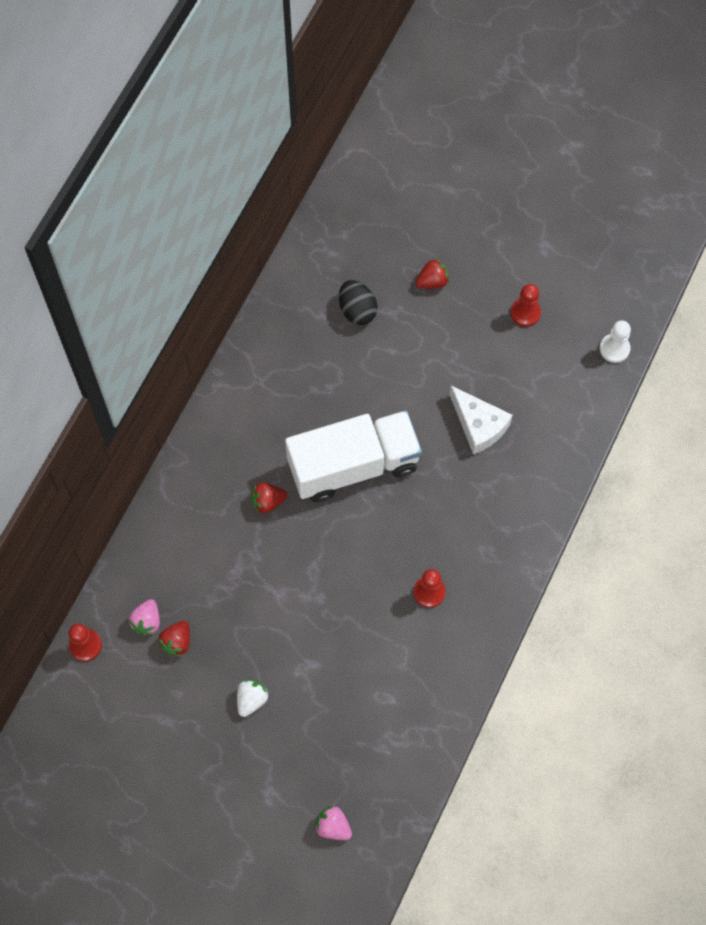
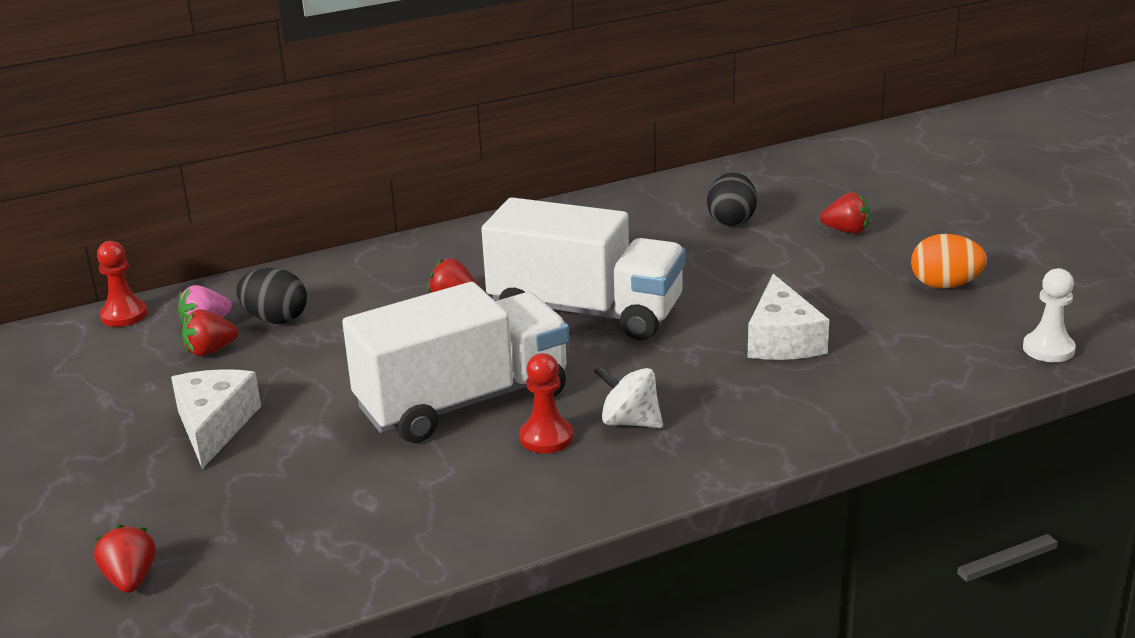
camera: 40 degrees right, 40 degrees down
white strawberry [237,680,269,717] -> white cheese [171,369,261,469]
pink strawberry [314,806,352,840] -> red strawberry [94,525,156,593]
red pawn [511,284,541,327] -> orange egg [911,234,987,289]
none -> black egg [236,268,307,324]
none -> white truck [342,282,569,443]
none -> white spinning top [594,365,663,428]

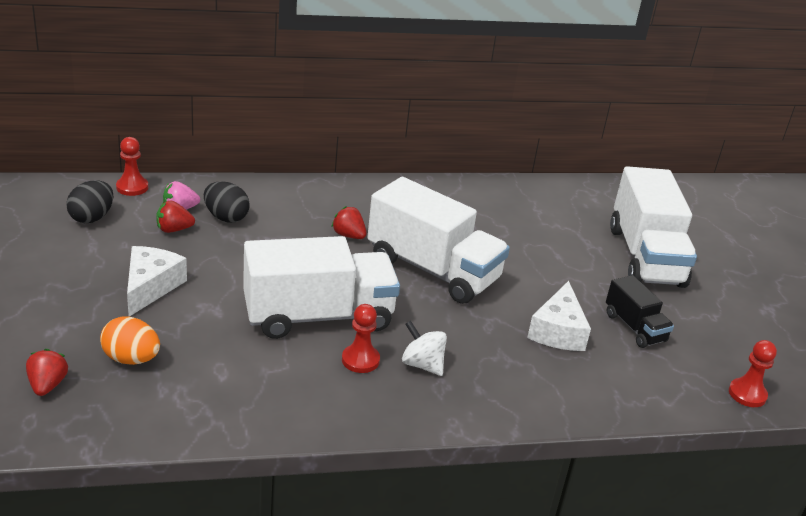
camera: 10 degrees right, 5 degrees up
black egg [707,172,757,227] -> black egg moved to [66,180,113,223]
red strawberry [820,192,870,234] -> white truck [610,166,697,288]
orange egg [911,234,987,289] -> orange egg moved to [100,316,160,365]
white pawn [1023,268,1076,362] -> red pawn [729,340,777,407]
none -> black truck [606,275,674,348]

